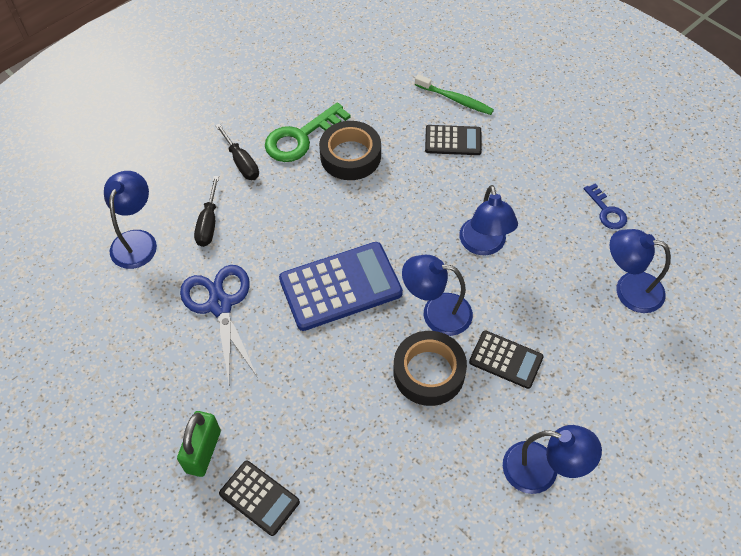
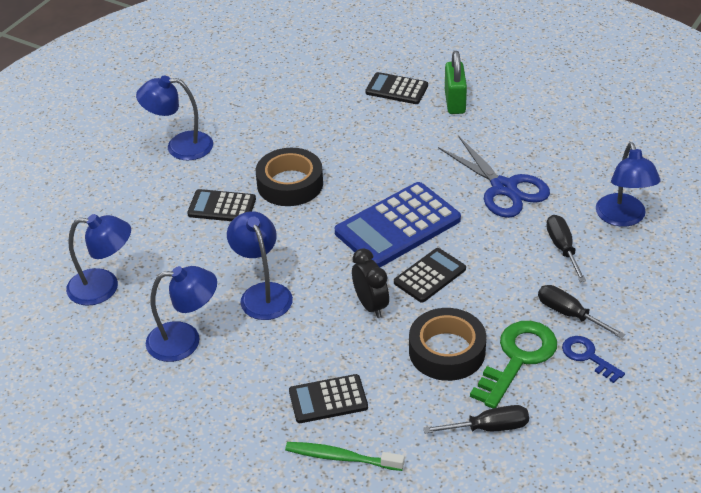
camera: 165 degrees right, 15 degrees down
blue lamp [402,255,473,336] -> blue lamp moved to [146,266,217,362]
blue key [584,184,627,229] -> blue key moved to [562,336,625,383]
none -> black clock [352,248,389,318]
none -> black calculator [394,248,466,303]
none -> black screwdriver [423,405,529,433]

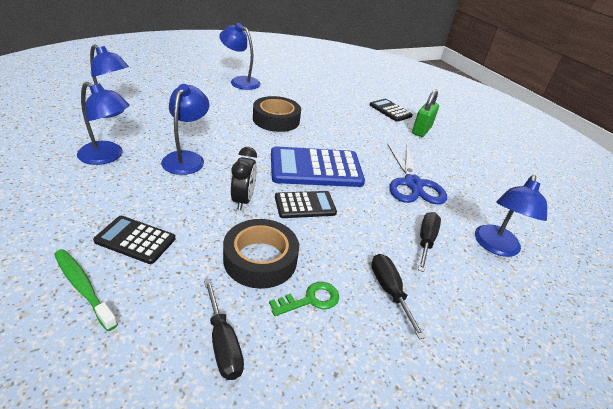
camera: 25 degrees right, 5 degrees down
black calculator [187,189,256,221] -> none
black screwdriver [423,405,529,433] -> black screwdriver turned 45 degrees clockwise [204,279,244,380]
green key [470,321,557,408] -> green key [269,282,339,316], size x0.58
blue key [562,336,625,383] -> none

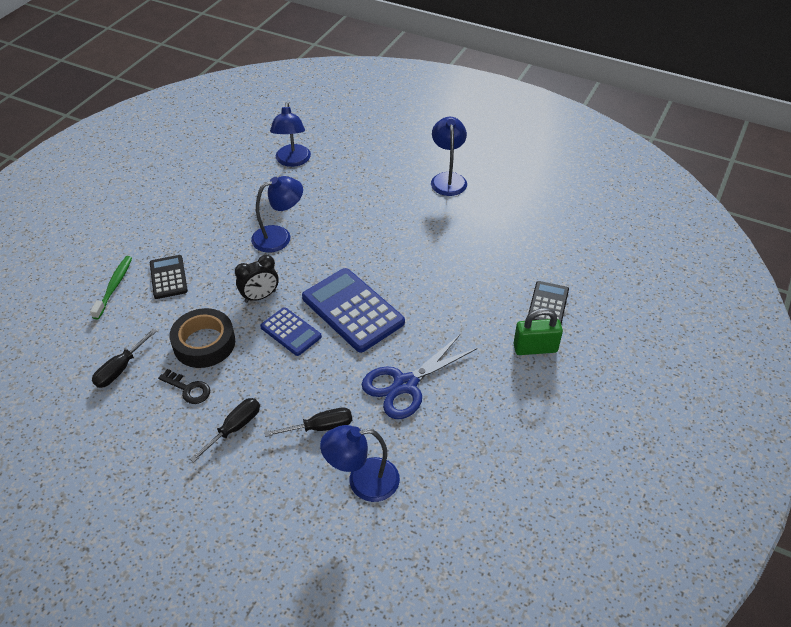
camera: 60 degrees right, 10 degrees up
blue lamp [77,82,130,165] -> none
black tape [253,96,301,132] -> none
green key [269,282,339,316] -> black key [158,369,210,404]
black calculator [275,191,337,218] -> blue calculator [260,307,322,356]

